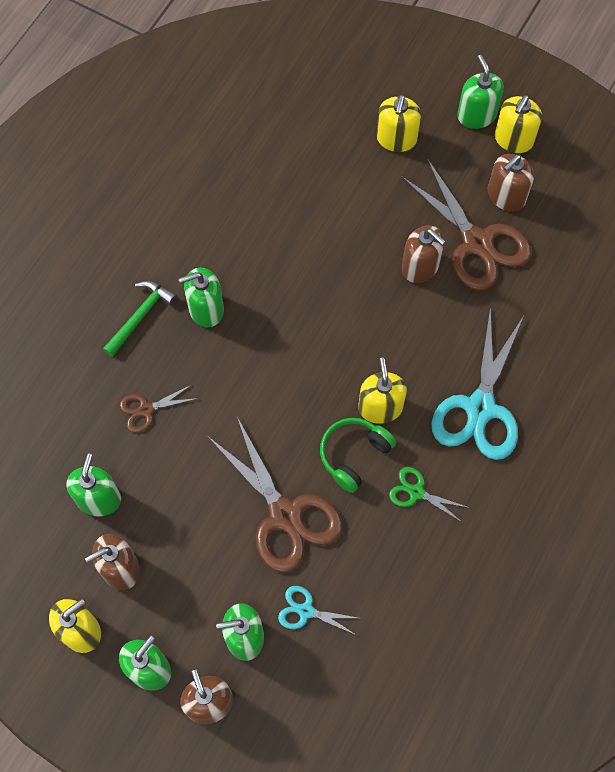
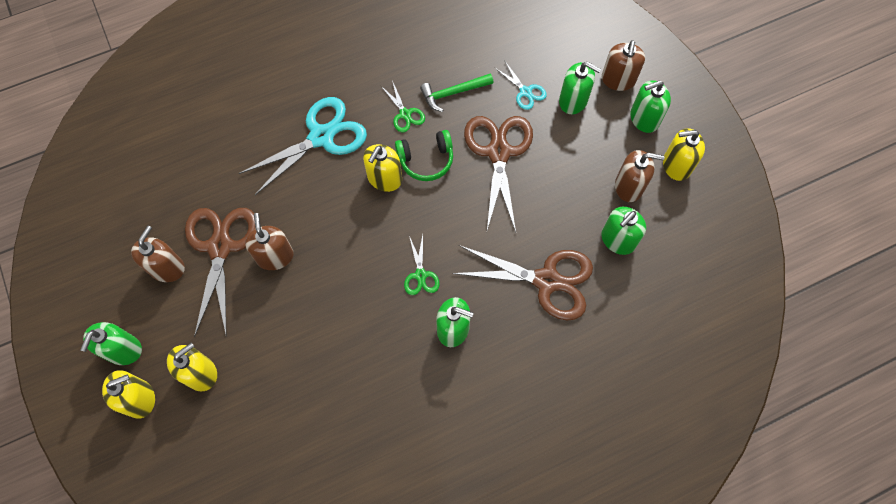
camera: 145 degrees left, 0 degrees up
green hammer [103,281,177,357] -> green hammer moved to [420,74,493,112]
brown scissors [120,384,198,433] -> brown scissors [452,245,593,320], size x2.09
brown soap dispenser [488,154,534,212] -> brown soap dispenser turned 60 degrees counterclockwise [131,226,185,282]
yellow soap dispenser [494,95,542,153] -> yellow soap dispenser moved to [102,370,155,419]
none -> green scissors [404,235,440,295]

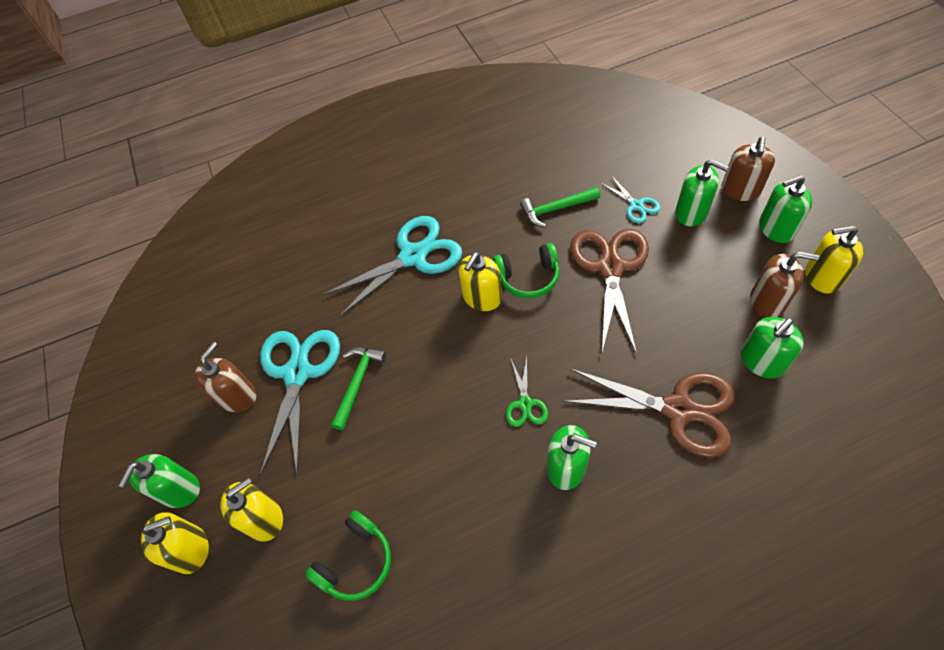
camera: 10 degrees right, 10 degrees down
brown scissors [185,208,256,337] -> turquoise scissors [260,330,340,475]
brown soap dispenser [245,213,293,270] -> green hammer [331,347,386,430]
green scissors [381,80,425,132] -> none
none -> green headphones [305,510,391,601]

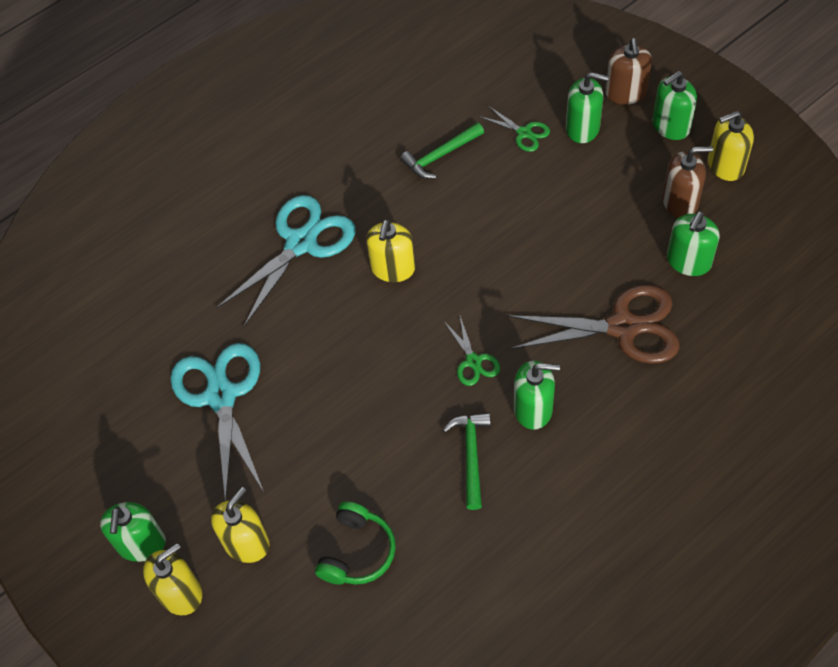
camera: 20 degrees left, 0 degrees up
brown soap dispenser [194,342,257,412] -> none
green hammer [331,347,386,430] -> green hammer moved to [443,413,491,510]
green headphones [493,243,559,298] -> none
brown scissors [570,229,649,355] -> none
turquoise scissors [601,176,661,223] -> green scissors [479,106,550,152]

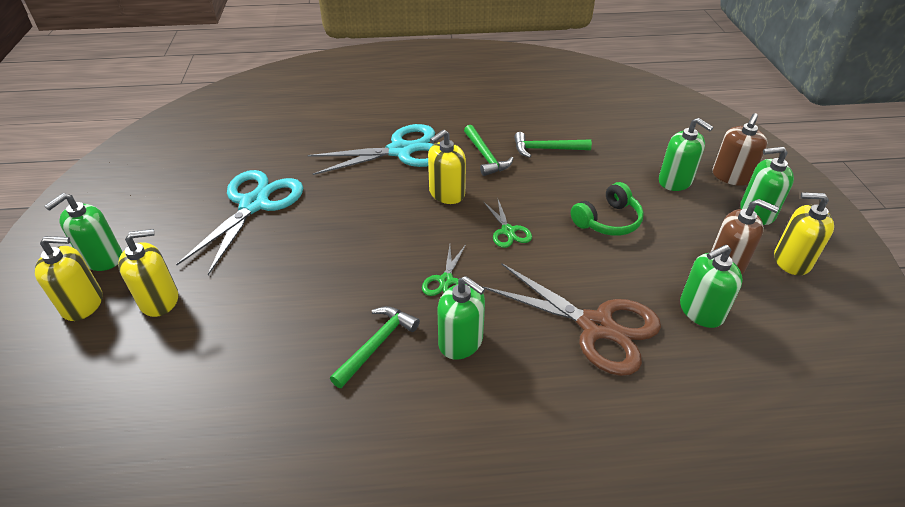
camera: 30 degrees right, 15 degrees down
green headphones [315,501,396,585] -> green headphones moved to [571,182,644,236]
green scissors [479,106,550,152] -> green scissors moved to [483,200,532,248]
none -> green hammer [464,125,514,176]

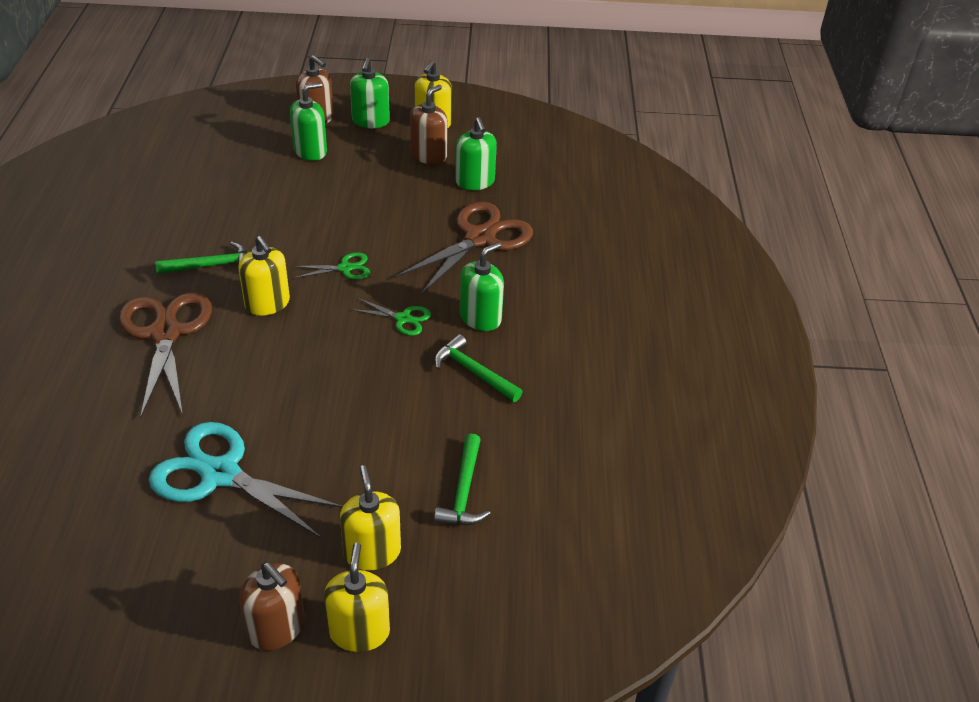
camera: 85 degrees left, 0 degrees up
green soap dispenser [45,193,122,271] -> brown soap dispenser [239,562,305,651]
turquoise scissors [308,124,435,175] -> brown scissors [119,292,212,419]
green hammer [514,132,592,158] -> green hammer moved to [434,434,491,525]
green headphones [571,182,644,236] -> none

